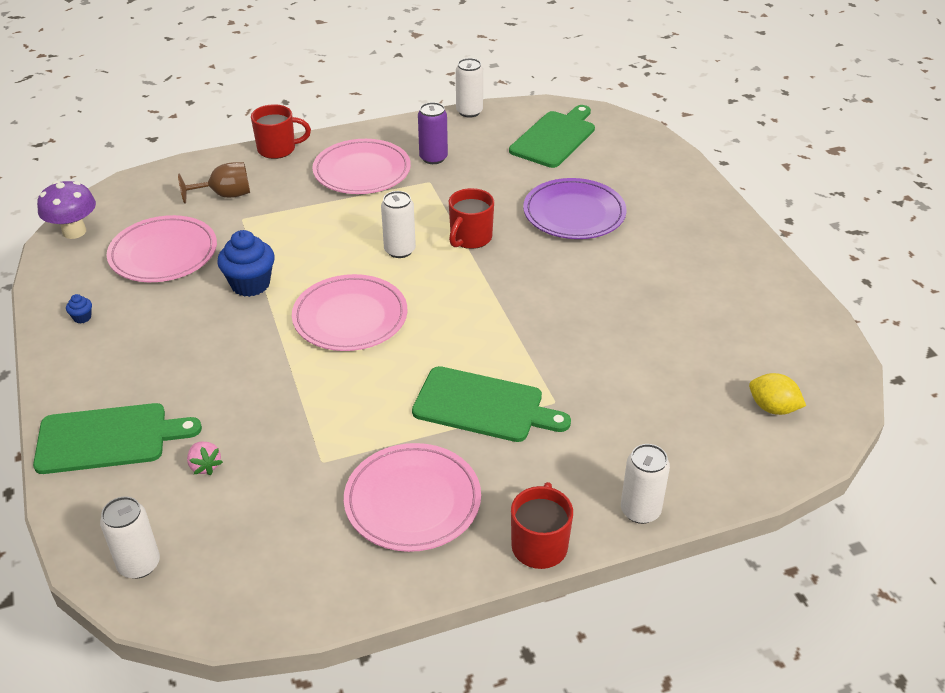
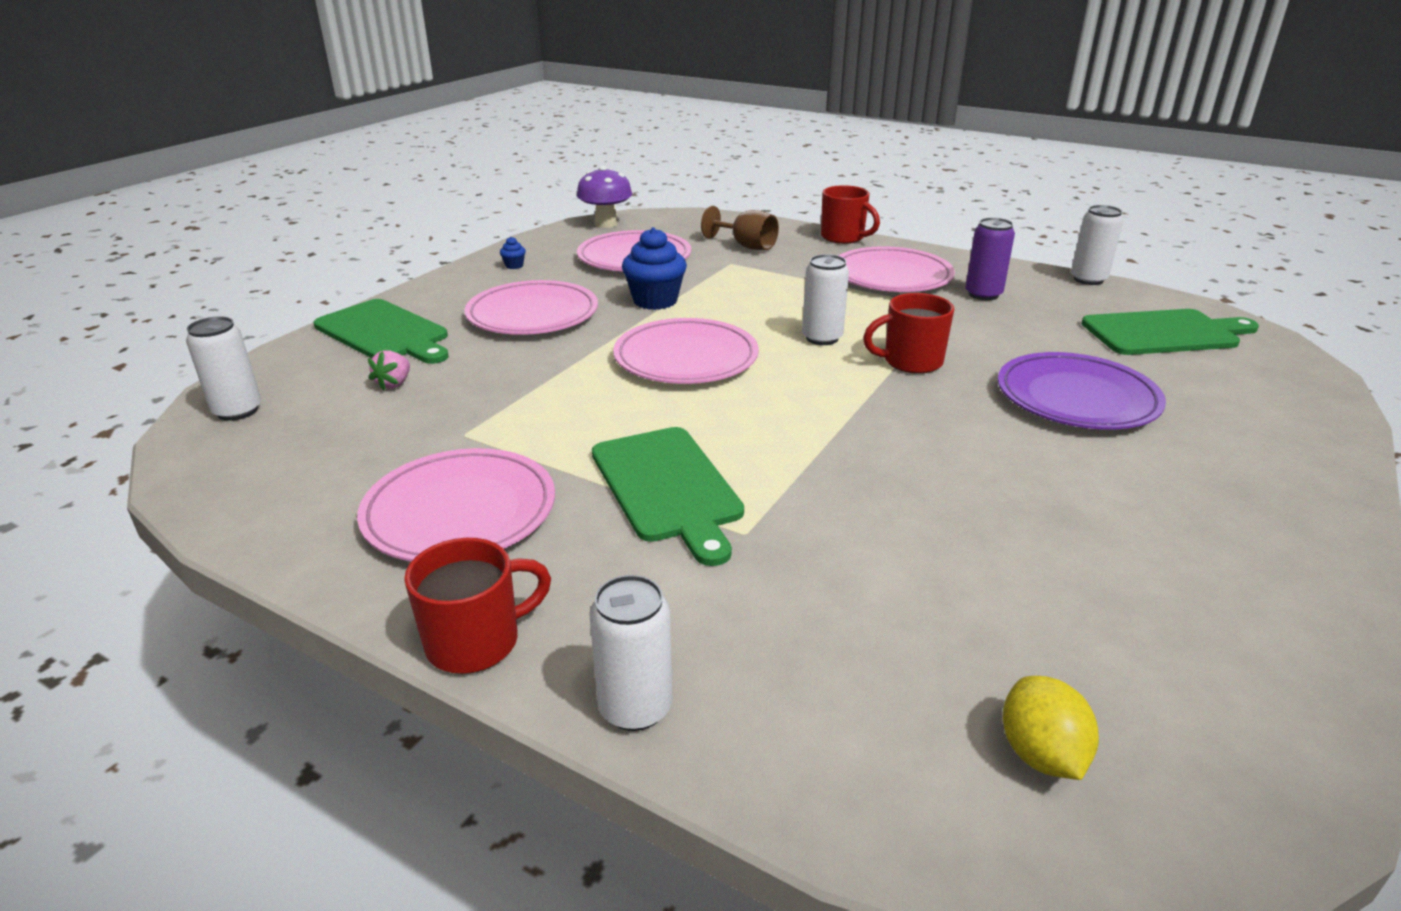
camera: 50 degrees right, 10 degrees down
none -> pink plate [464,280,598,335]

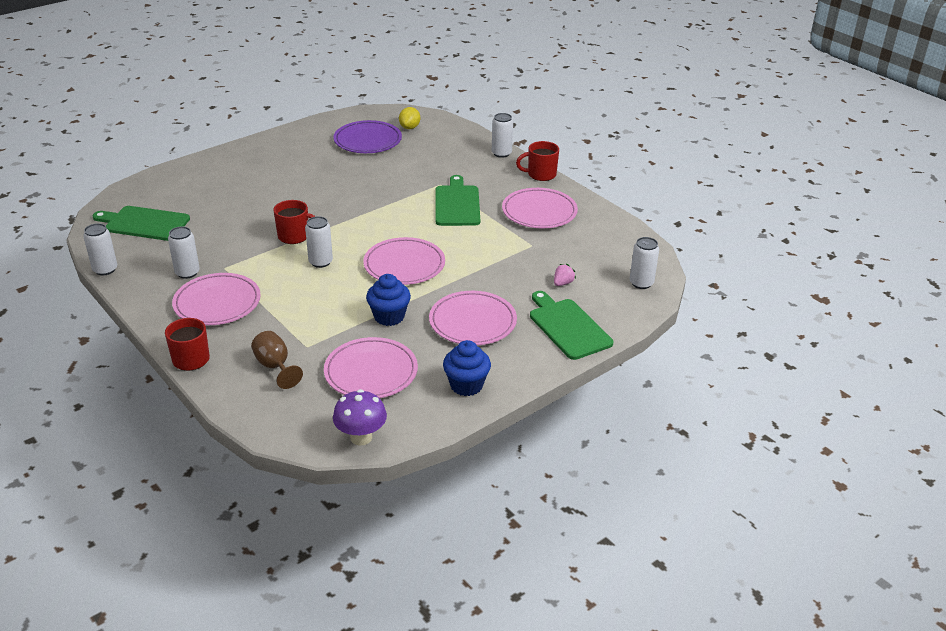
camera: 160 degrees left, 5 degrees up
blue cupcake [500,237,526,269] -> blue cupcake [443,340,491,396], size x2.29
purple can [965,218,1015,300] -> white can [168,226,200,279]
purple plate [998,352,1166,430] -> purple plate moved to [334,120,402,153]

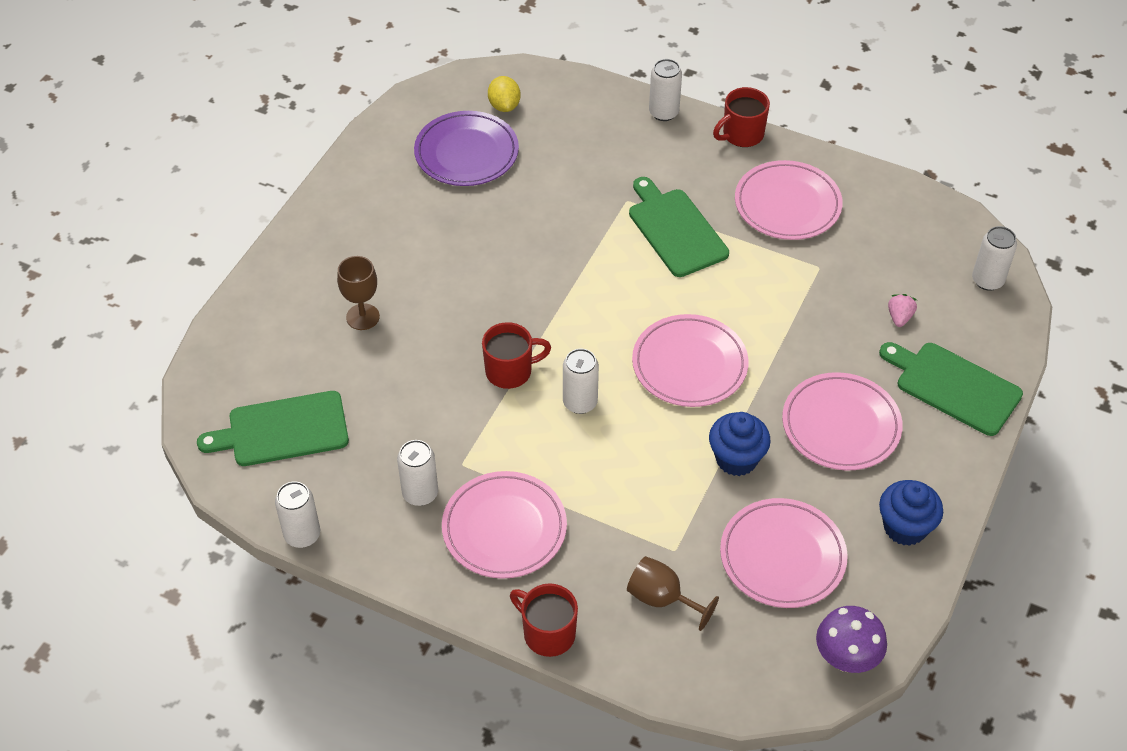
camera: 25 degrees left, 15 degrees up
none -> brown goblet [337,256,380,330]

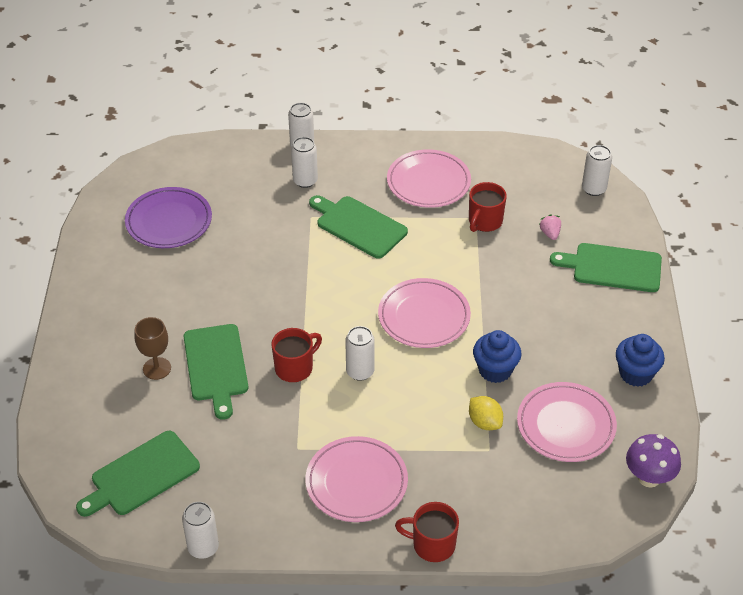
camera: 25 degrees left, 5 degrees down
white can [397,440,438,506] -> white can moved to [291,137,318,188]
yellow lemon [488,76,521,112] -> yellow lemon moved to [469,396,503,430]
brown goblet [627,556,719,631] -> none
red mug [713,87,770,147] -> red mug moved to [469,182,507,232]
pink plate [782,372,903,470] -> none
none -> green cutting board [184,324,248,420]

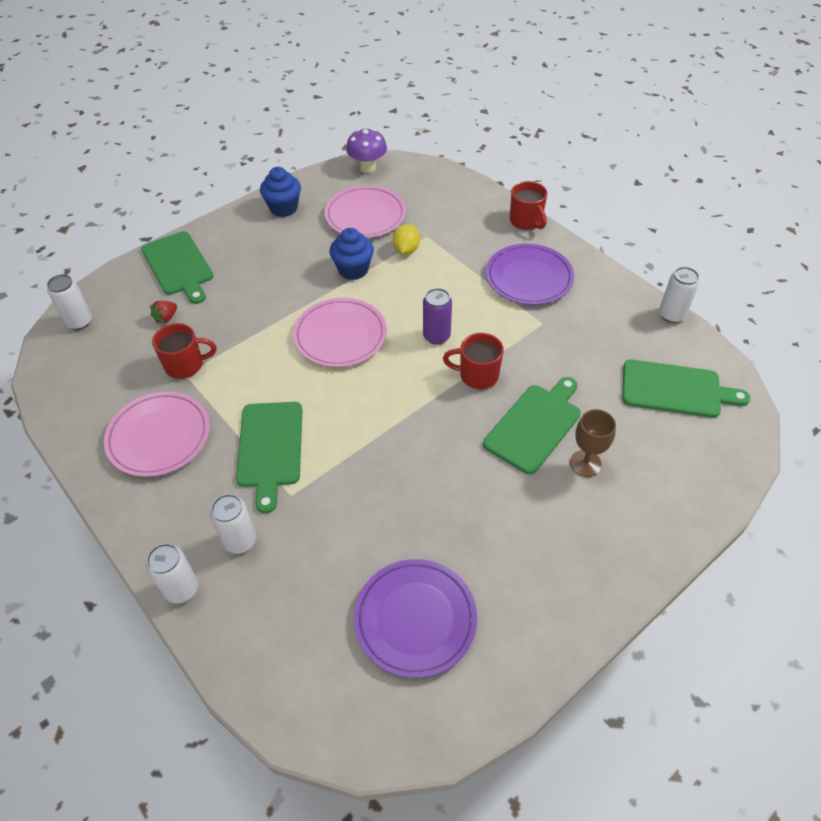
camera: 130 degrees left, 5 degrees up
pink plate [305,436,408,522] -> purple plate [486,244,574,305]
white can [345,326,375,381] -> purple can [423,288,452,345]
pink strawberry [539,214,561,240] -> red strawberry [150,301,177,324]

